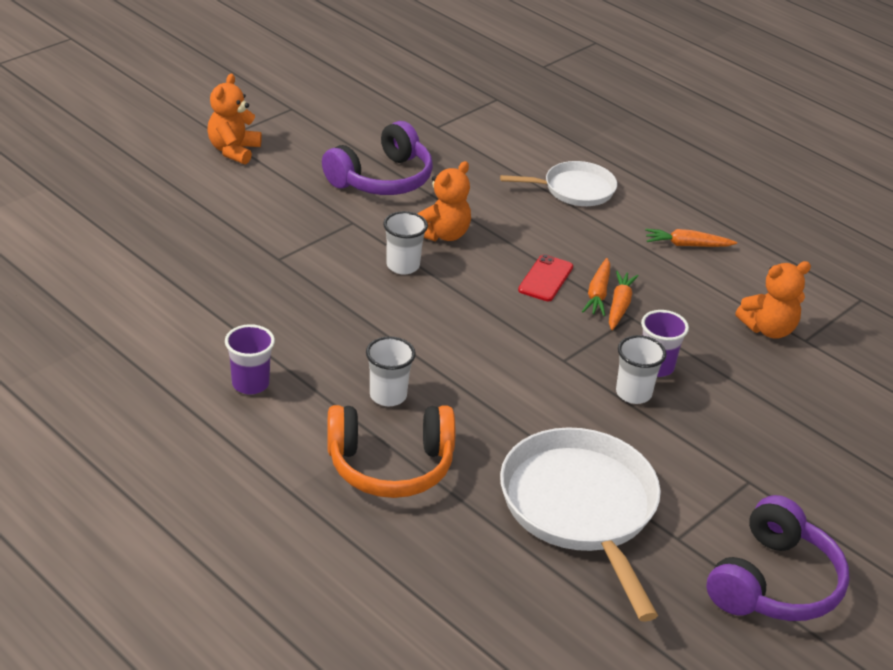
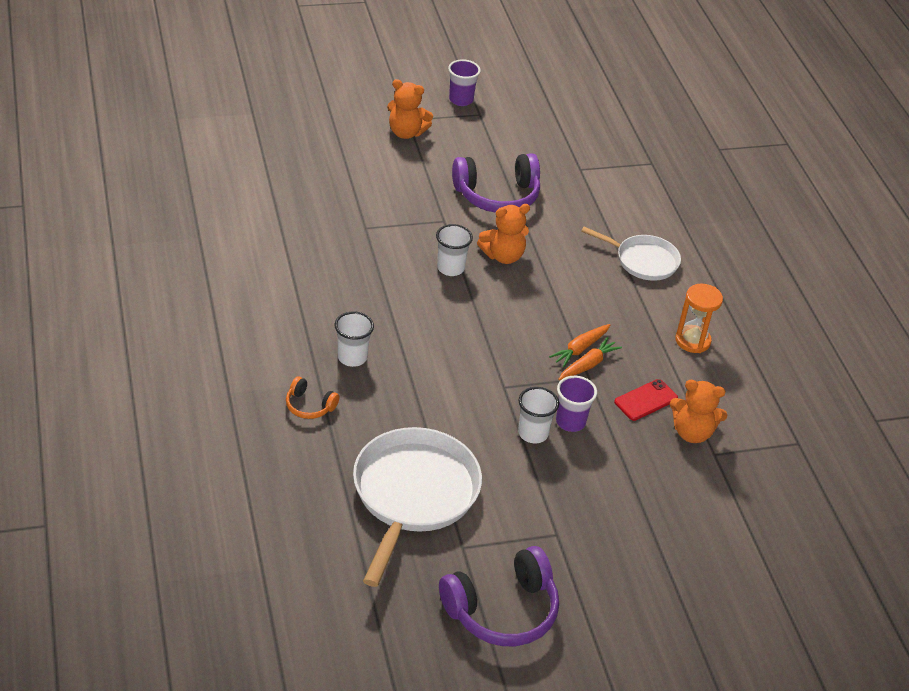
camera: 30 degrees right, 5 degrees up
orange teddy bear [208,74,262,165] -> orange teddy bear turned 120 degrees counterclockwise [387,79,433,139]
purple cup [225,324,275,394] -> purple cup moved to [448,59,481,106]
orange headphones [327,405,455,498] -> orange headphones [286,376,340,419], size x0.49
red phone [518,254,573,301] -> red phone moved to [614,379,678,421]
orange carrot [645,229,737,247] -> orange hourglass [675,284,723,353]

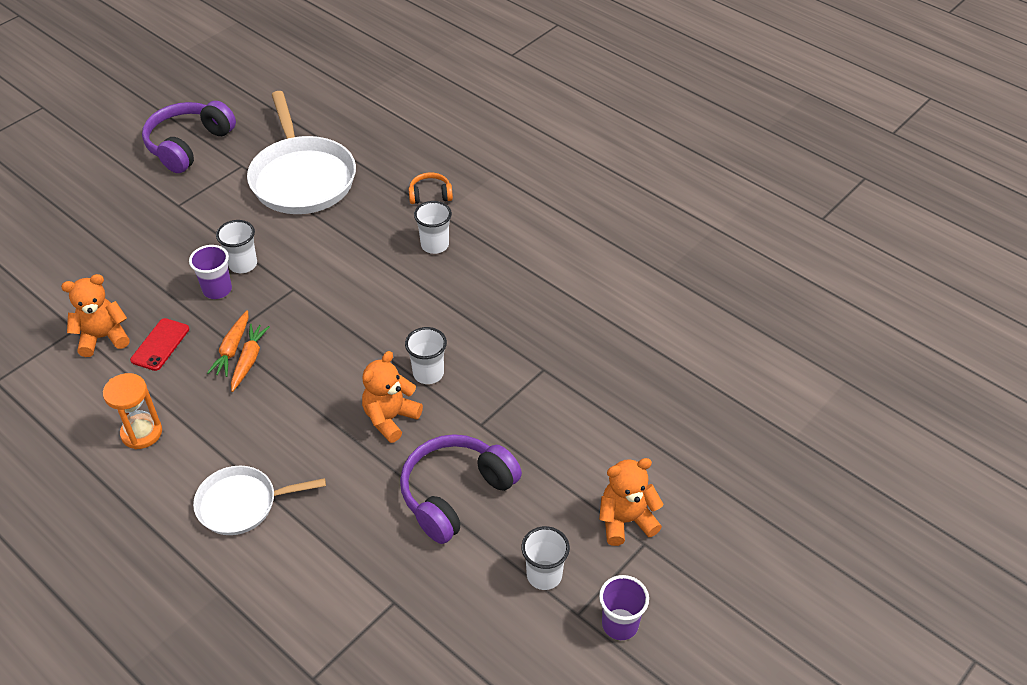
camera: 150 degrees right, 5 degrees up
none -> white cup [521,526,570,590]

